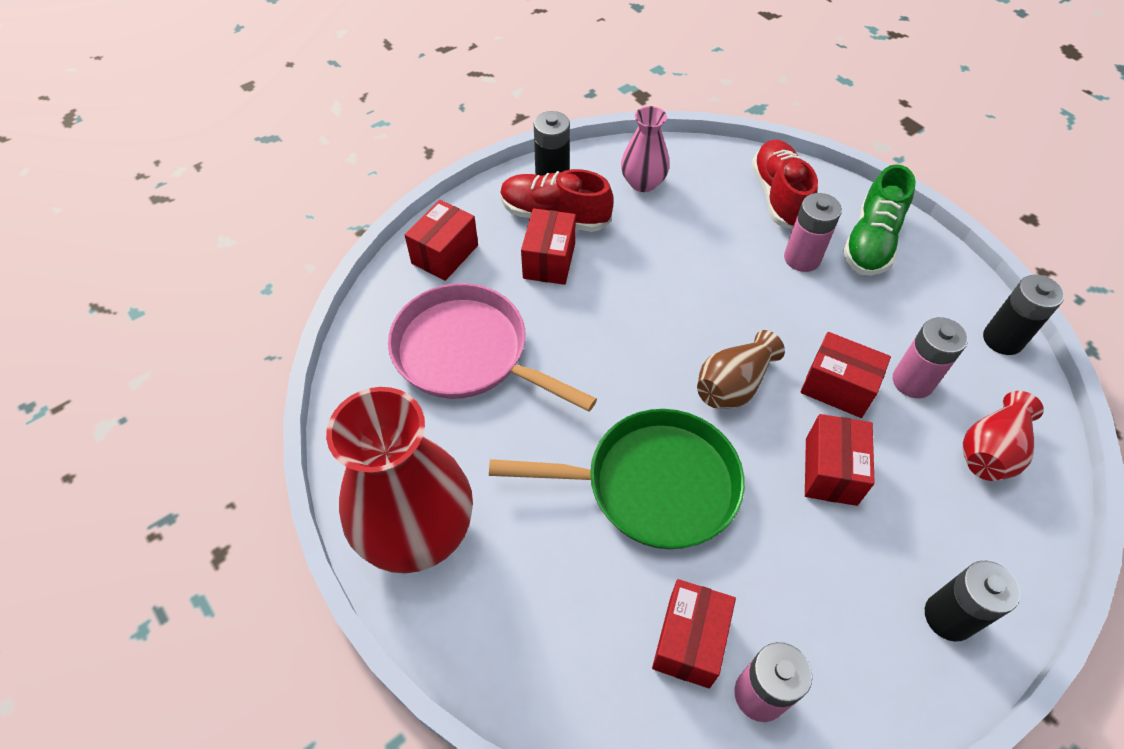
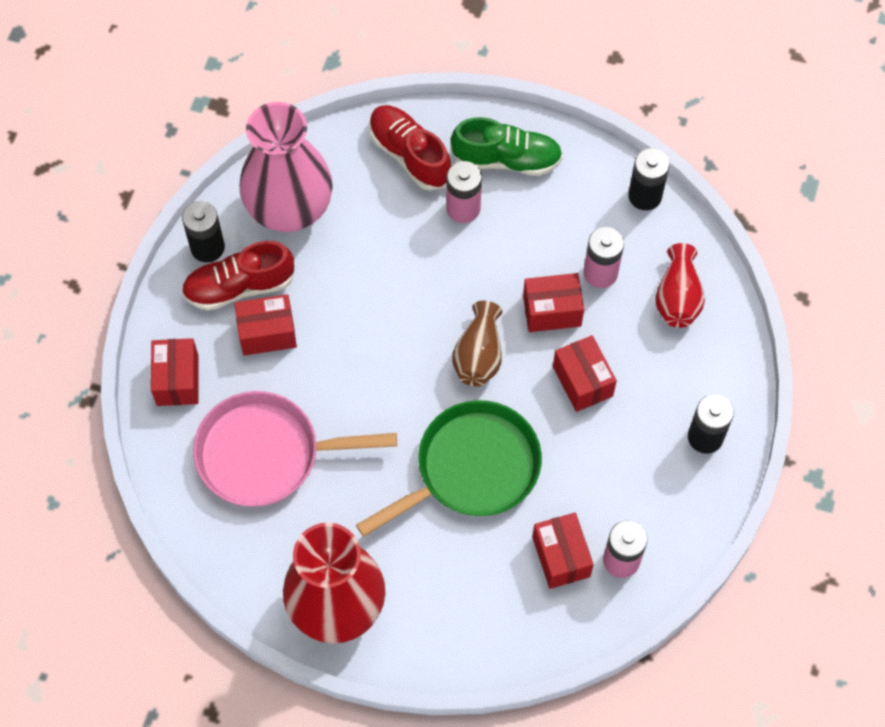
camera: 35 degrees left, 10 degrees up
red box [521,208,576,285] -> red box turned 75 degrees counterclockwise [234,294,297,356]
pink vase [621,106,670,192] -> pink vase [240,102,333,232], size x1.92
green shoe [843,164,916,276] -> green shoe turned 75 degrees counterclockwise [451,117,563,176]

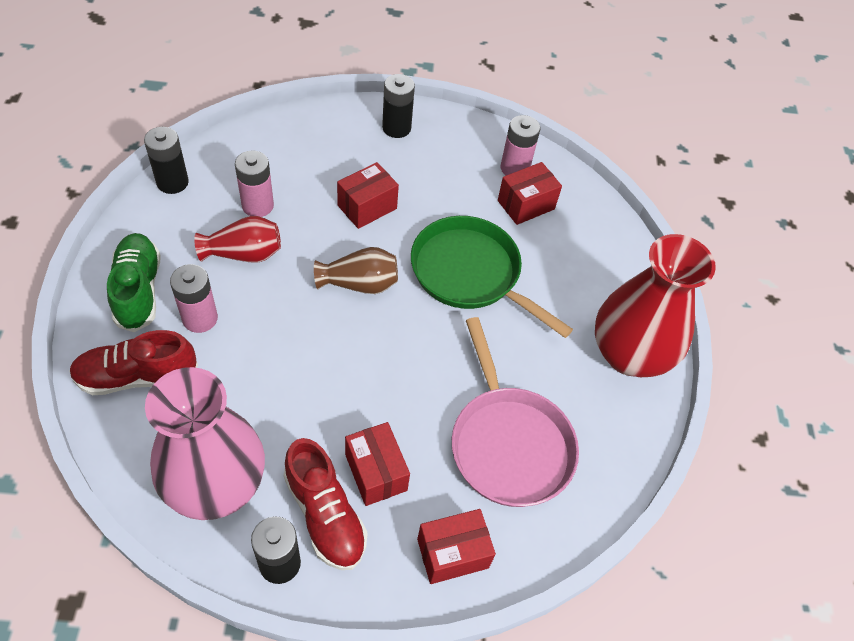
camera: 110 degrees left, 10 degrees down
red shoe [369,105,451,191] -> red shoe turned 45 degrees clockwise [69,330,198,395]
red box [523,273,584,332] -> none
red vase [655,243,705,328] -> red vase moved to [194,216,281,262]

